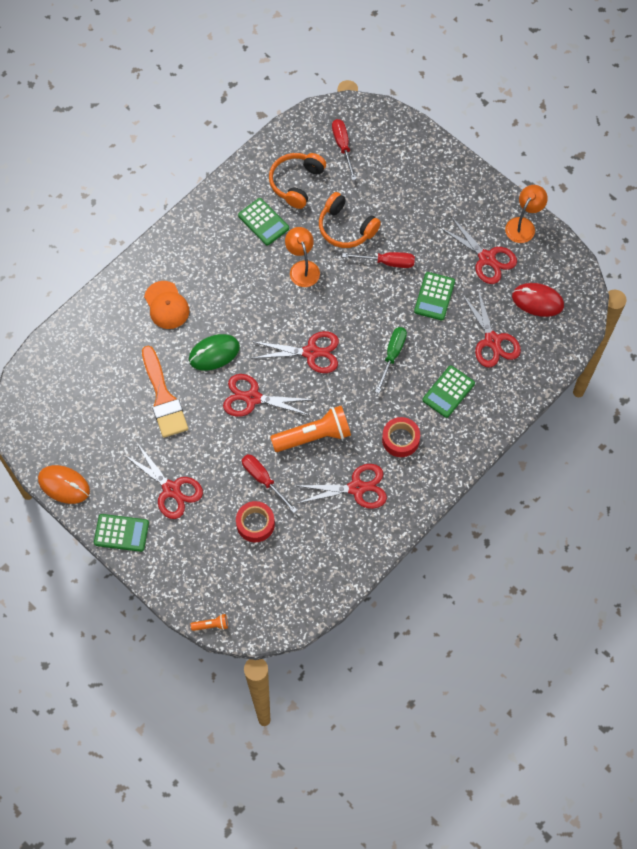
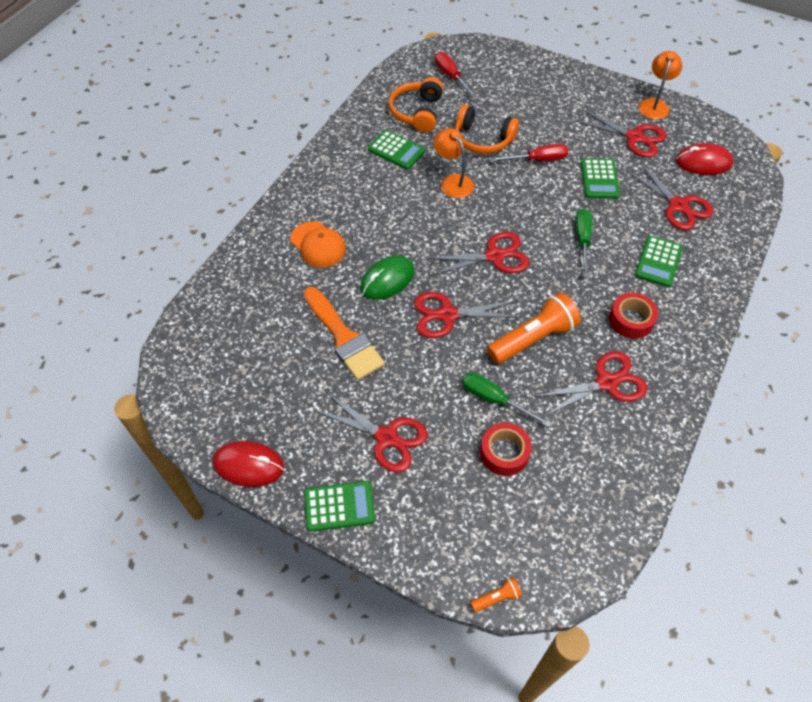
camera: 15 degrees left, 10 degrees down
orange mouse [38,465,90,504] -> red mouse [212,441,284,487]
red screwdriver [242,454,297,513] -> green screwdriver [462,373,551,427]

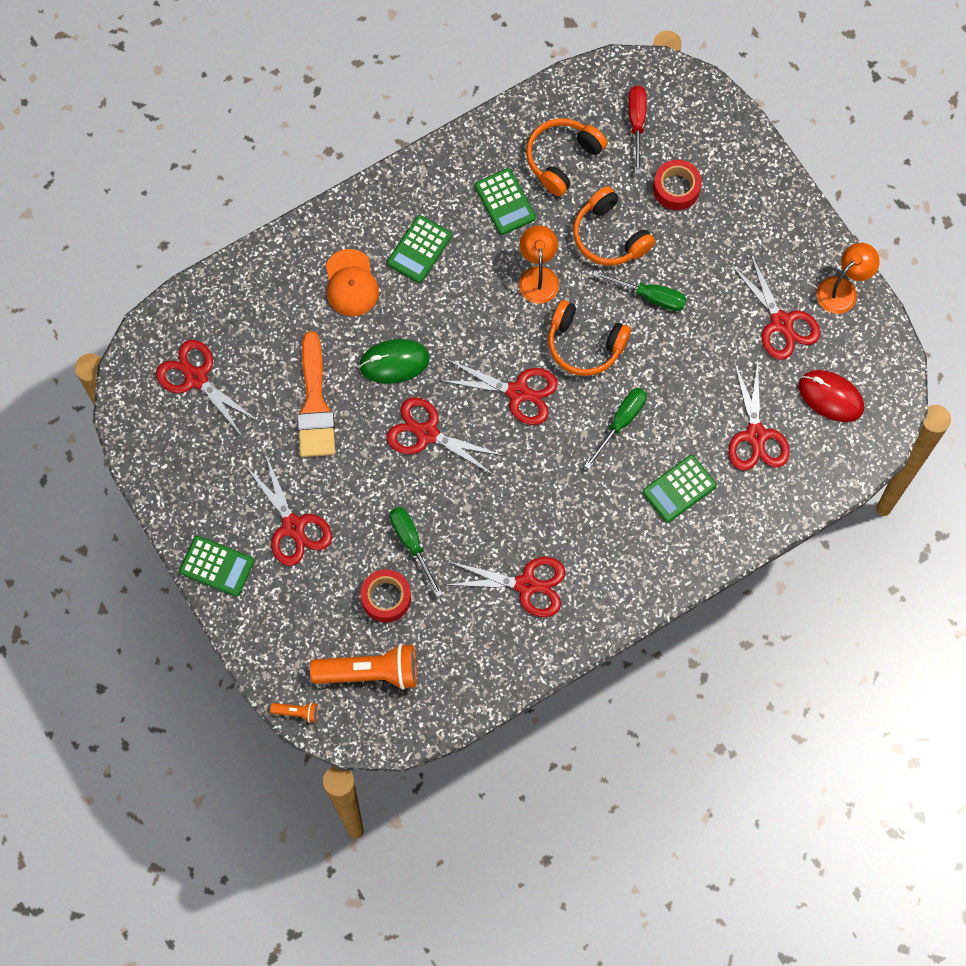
camera: 30 degrees right, 15 degrees up
red mouse [212,441,284,487] -> none
orange flashlight [487,292,581,364] -> orange flashlight moved to [310,643,417,690]
red screwdriver [491,144,568,162] -> green screwdriver [593,270,687,311]
green calculator [581,159,620,199] -> green calculator moved to [387,215,452,283]
red tape [609,292,658,339] -> red tape moved to [653,160,702,210]
none -> red scissors [156,340,258,436]
none -> orange headphones [548,300,631,376]

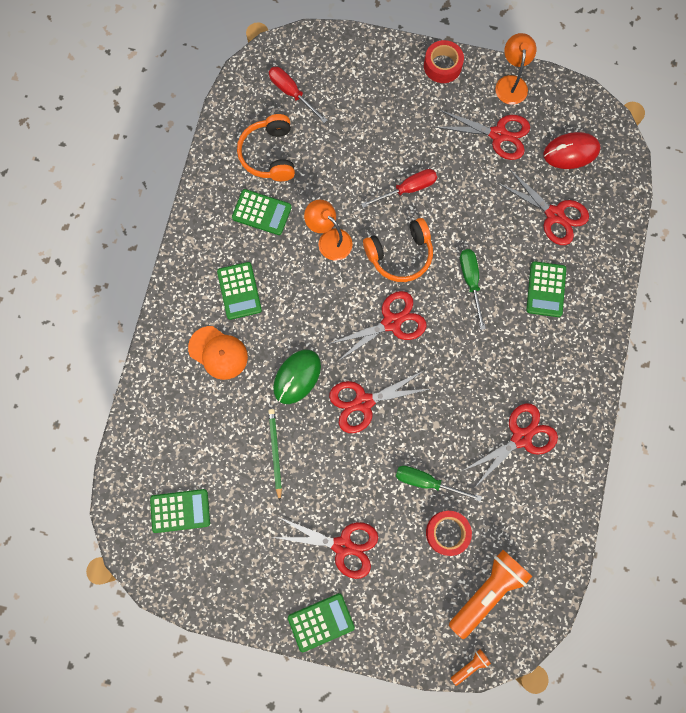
camera: 45 degrees left, 5 degrees up
red scissors [156,340,258,436] -> green calculator [150,489,210,533]
orange brush [297,331,335,457] -> green pencil [268,409,282,501]
orange headphones [573,186,655,265] -> none
green screwdriver [593,270,687,311] -> red screwdriver [361,169,437,208]
red tape [653,160,702,210] -> red tape moved to [424,40,464,83]

